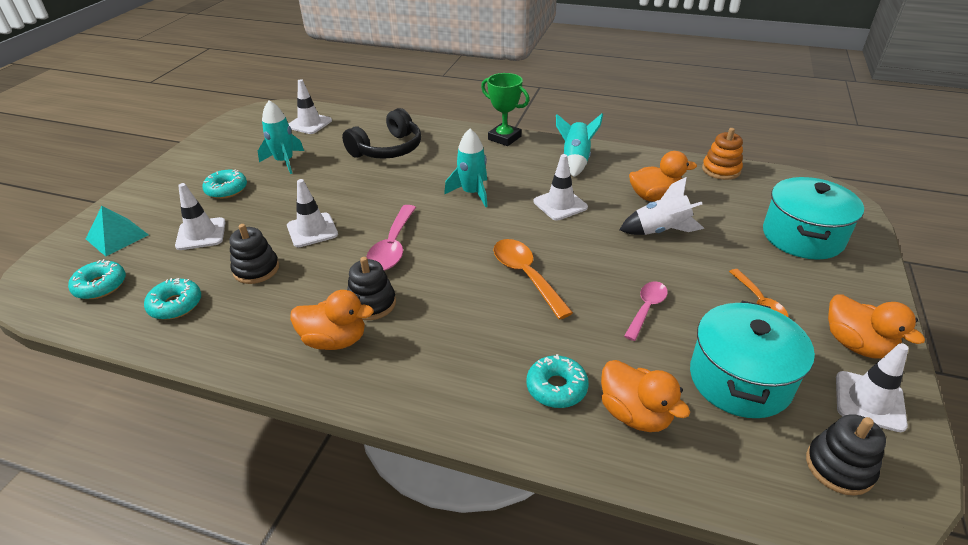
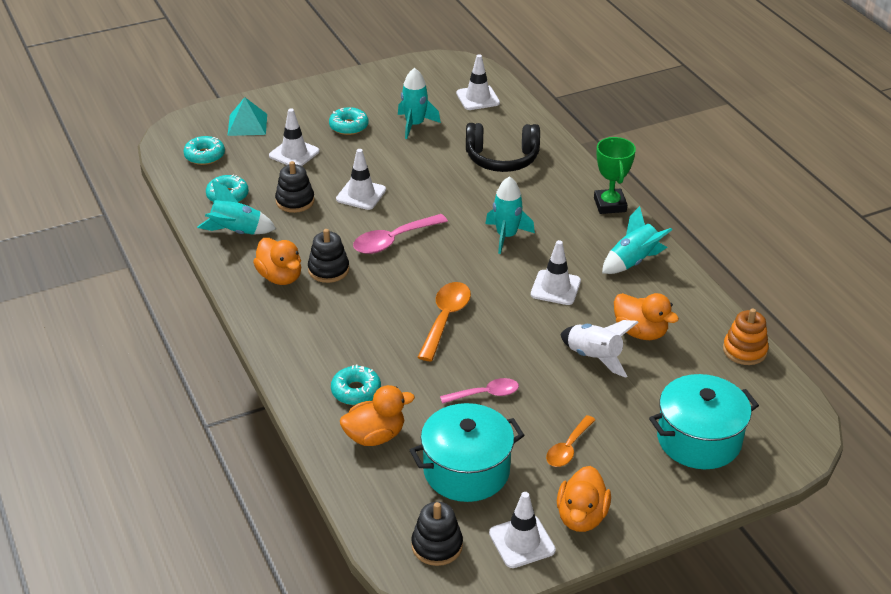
camera: 45 degrees right, 0 degrees up
orange duck [601,360,690,432] -> orange duck turned 120 degrees counterclockwise [340,385,415,446]
none -> turquoise rocket [197,180,276,235]

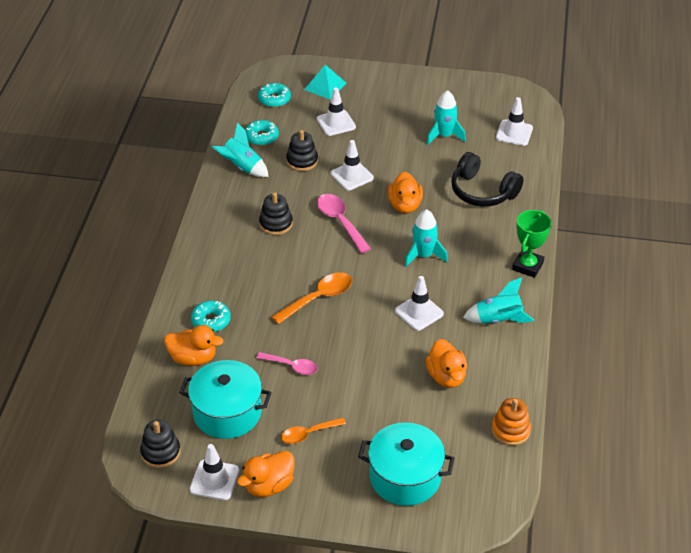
camera: 35 degrees right, 5 degrees up
orange duck [253,238,301,285] -> orange duck moved to [388,172,423,213]
turquoise donut [329,107,368,135] -> none
pink spoon [353,214,448,254] -> pink spoon turned 60 degrees clockwise [317,194,371,253]
white rocket [561,320,639,378] -> none

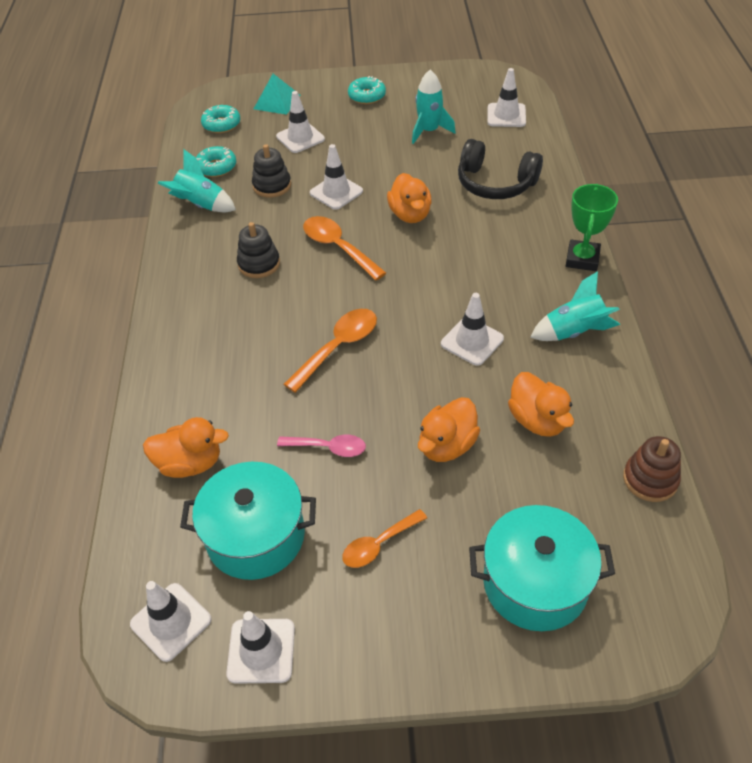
camera: 10 degrees left, 5 degrees up
black stacking toy [140,420,181,468] -> white traffic cone [130,581,212,662]
turquoise donut [191,300,231,332] -> turquoise donut moved to [348,76,386,104]
orange duck [237,451,295,497] -> orange duck moved to [418,397,480,462]
pink spoon [317,194,371,253] -> orange spoon [303,216,386,280]
turquoise rocket [405,209,448,267] -> none
orange stacking toy [491,398,531,446] -> brown stacking toy [623,436,681,502]

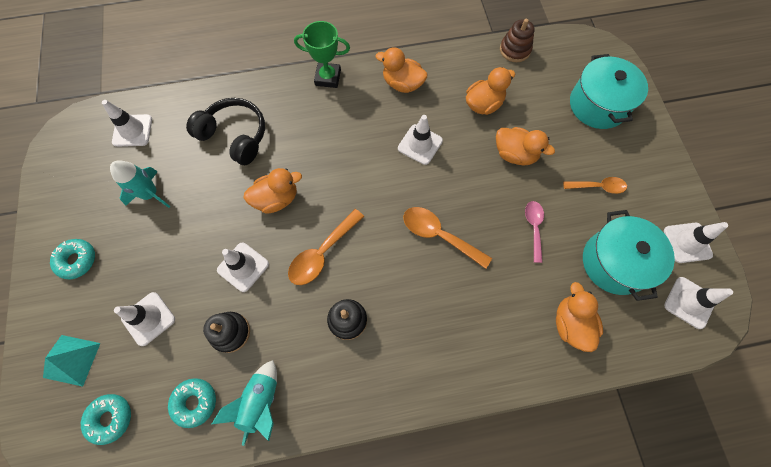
camera: 100 degrees left, 20 degrees up
orange spoon [342,509,427,568] -> orange spoon turned 45 degrees counterclockwise [563,177,627,194]
black headphones [458,139,543,199] -> black headphones turned 75 degrees counterclockwise [186,98,265,165]
turquoise rocket [530,271,620,341] -> orange duck [376,47,428,93]

